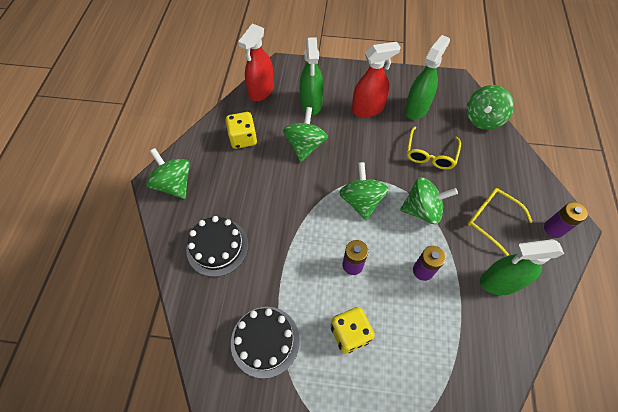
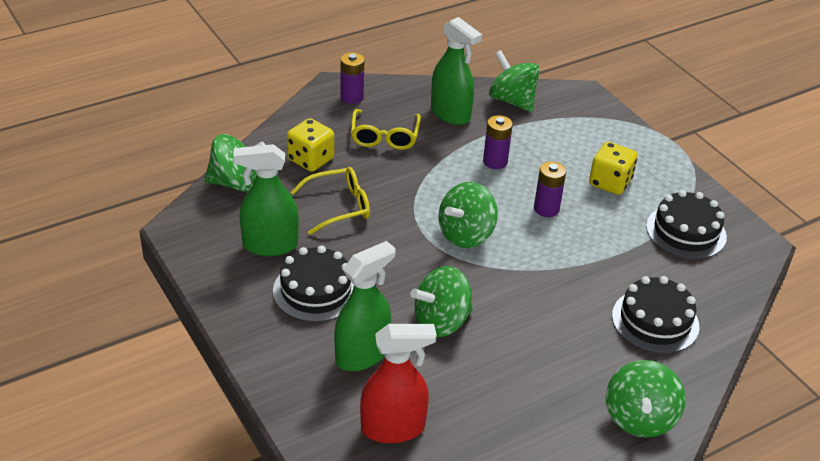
camera: 130 degrees left, 20 degrees down
yellow dice [226,112,257,149] -> yellow dice moved to [287,118,334,172]
red spray bottle [352,42,401,118] -> black cake [273,246,354,322]
green spinning top [400,177,458,224] -> green spinning top moved to [489,50,540,112]

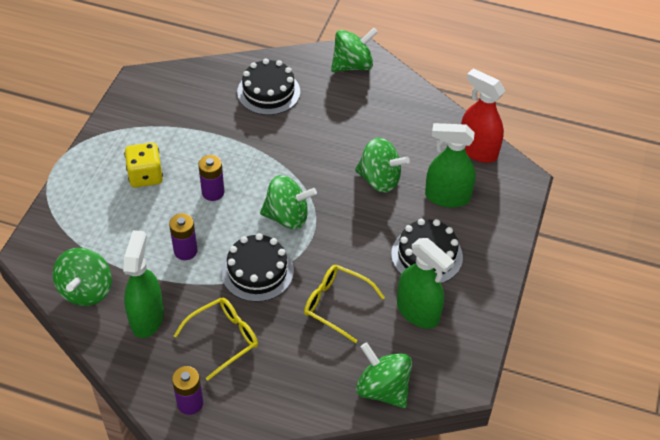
camera: 130 degrees left, 10 degrees up
yellow dice [287,118,334,172] -> none
black cake [646,190,727,259] -> black cake moved to [221,233,294,302]

